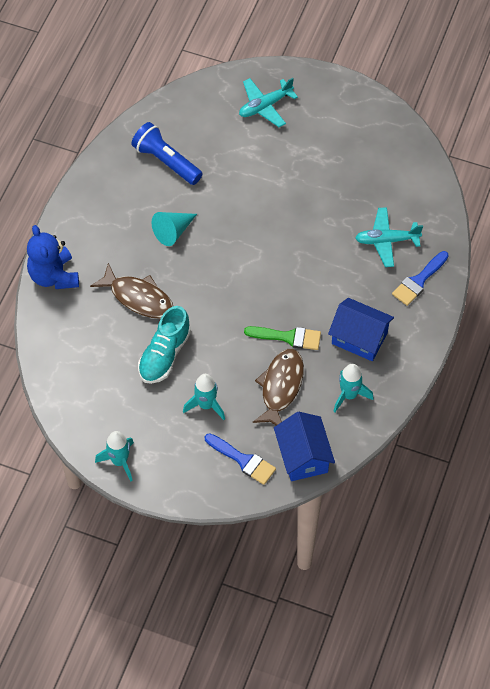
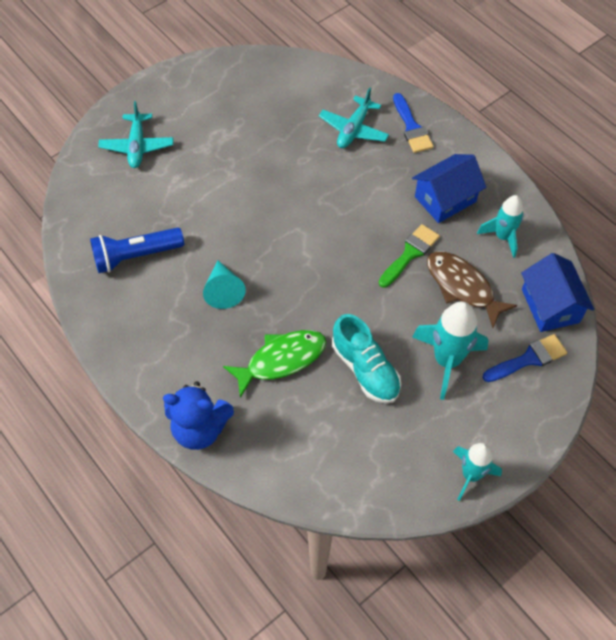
camera: 60 degrees left, 0 degrees up
brown fish [90,263,173,319] -> green fish [223,330,326,398]
turquoise rocket [183,374,225,420] -> turquoise rocket [412,301,488,400], size x1.54
blue house [274,412,335,481] -> blue house turned 60 degrees clockwise [521,253,595,332]

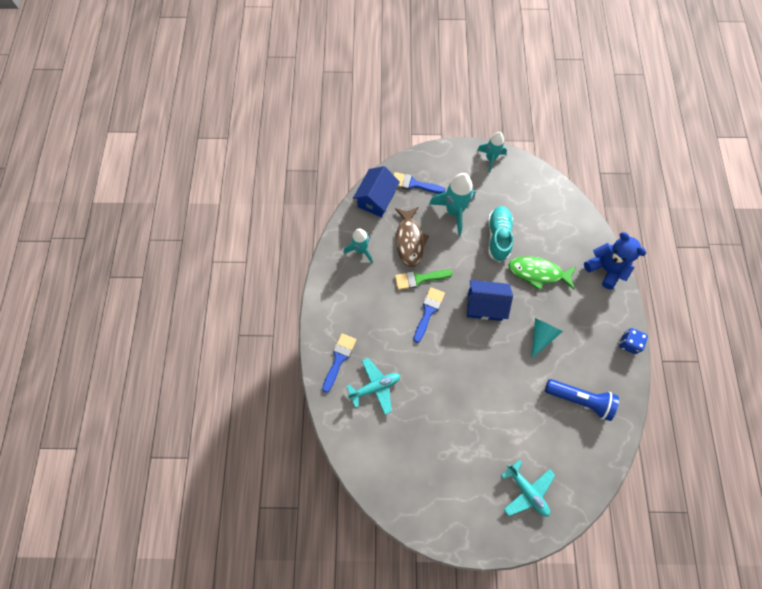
camera: 140 degrees left, 10 degrees up
turquoise plane [98,101,174,168] -> turquoise plane turned 105 degrees clockwise [501,460,555,517]
blue house [412,154,487,223] -> blue house moved to [467,280,513,321]
none -> blue brush [414,287,445,343]
none -> blue dice [619,328,648,354]

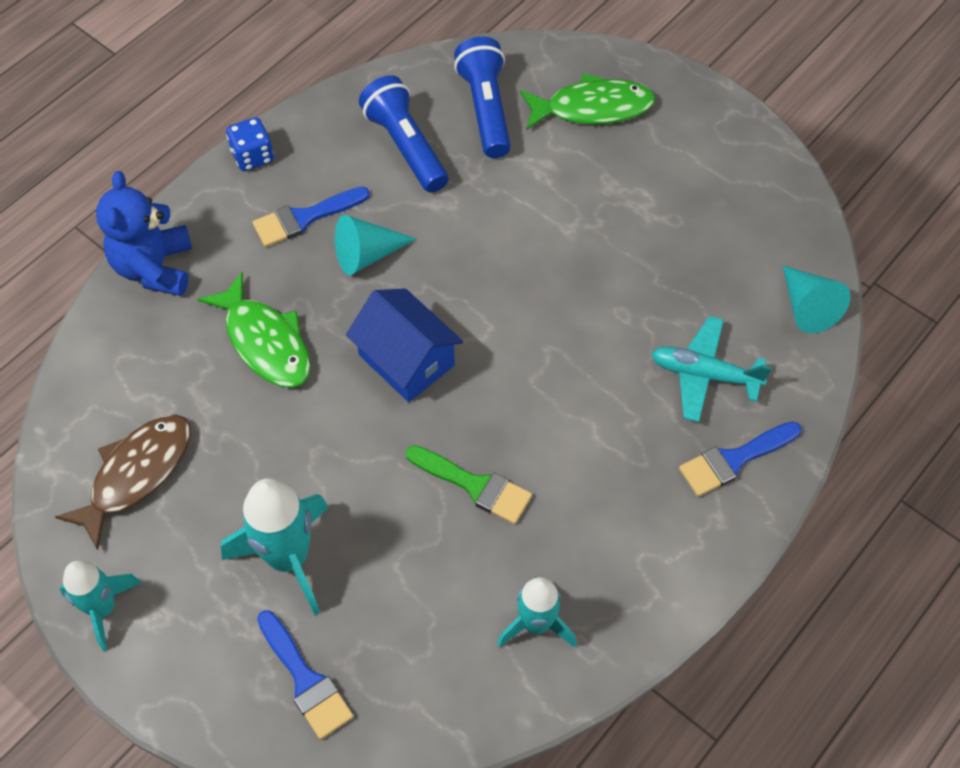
camera: 140 degrees left, 10 degrees down
blue house [353,166,400,217] -> none
brown fish [395,207,429,267] -> brown fish moved to [55,414,191,550]
blue brush [414,287,445,343] -> blue brush moved to [253,187,370,247]
turquoise shoe [488,206,513,262] -> none
turquoise plane [501,460,555,517] -> green fish [520,73,656,129]
none -> blue flashlight [454,37,511,158]
none -> turquoise cone [783,266,851,333]

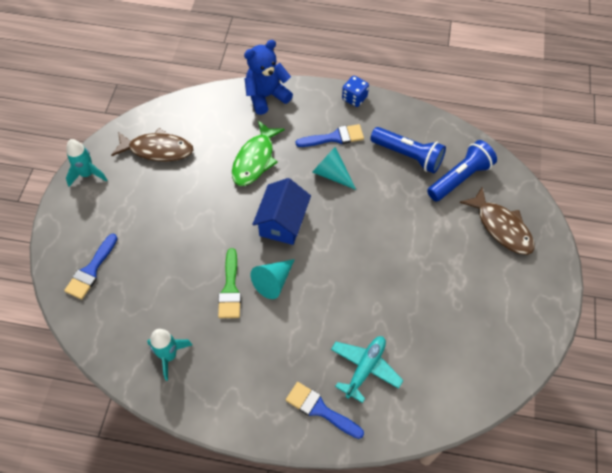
camera: 60 degrees right, 0 degrees up
turquoise rocket [221,478,329,615] -> none
blue brush [253,187,370,247] -> blue brush turned 135 degrees clockwise [296,124,364,147]
blue flashlight [359,75,448,193] -> blue flashlight turned 90 degrees clockwise [370,127,446,173]
green fish [520,73,656,129] -> brown fish [460,187,535,255]
turquoise plane [651,316,772,422] -> turquoise plane turned 45 degrees clockwise [331,336,403,403]
turquoise cone [783,266,851,333] -> turquoise cone moved to [251,259,295,299]

